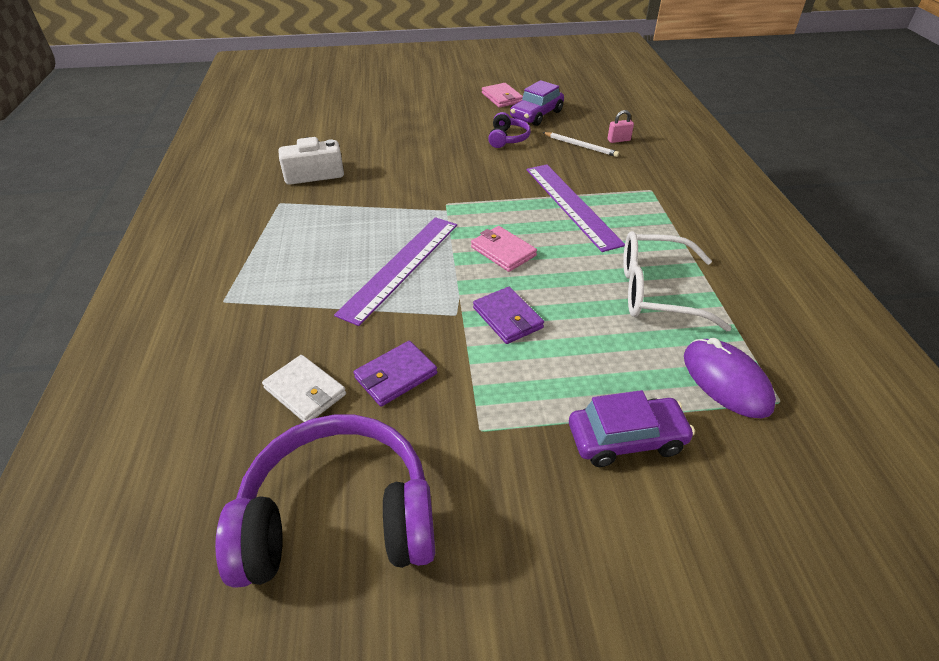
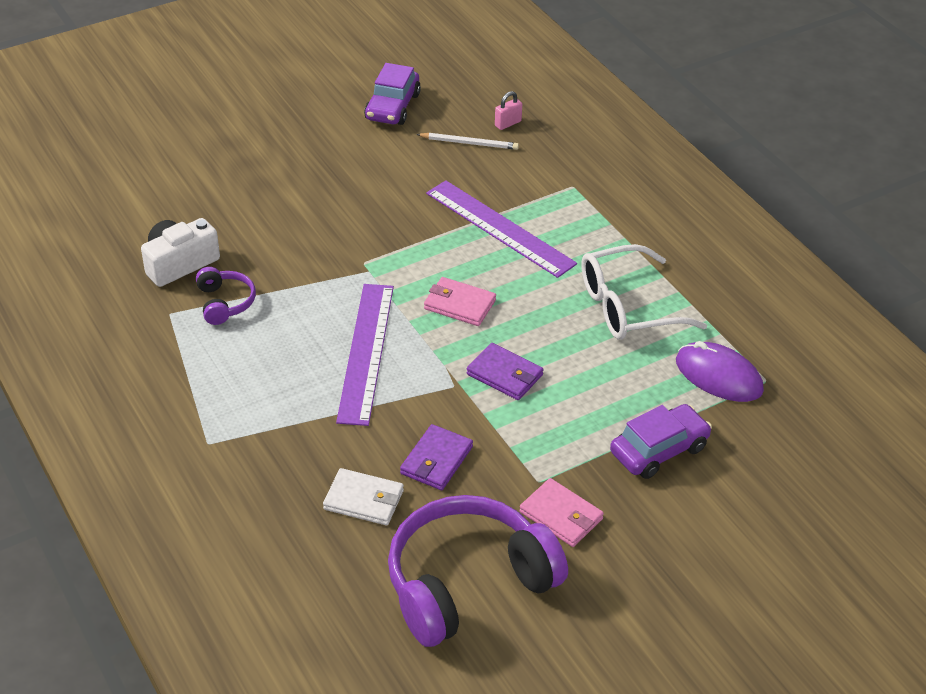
camera: 25 degrees left, 0 degrees up
pink wallet [482,83,523,108] -> pink wallet moved to [520,478,604,547]
purple headphones [488,112,531,148] -> purple headphones moved to [196,267,256,325]

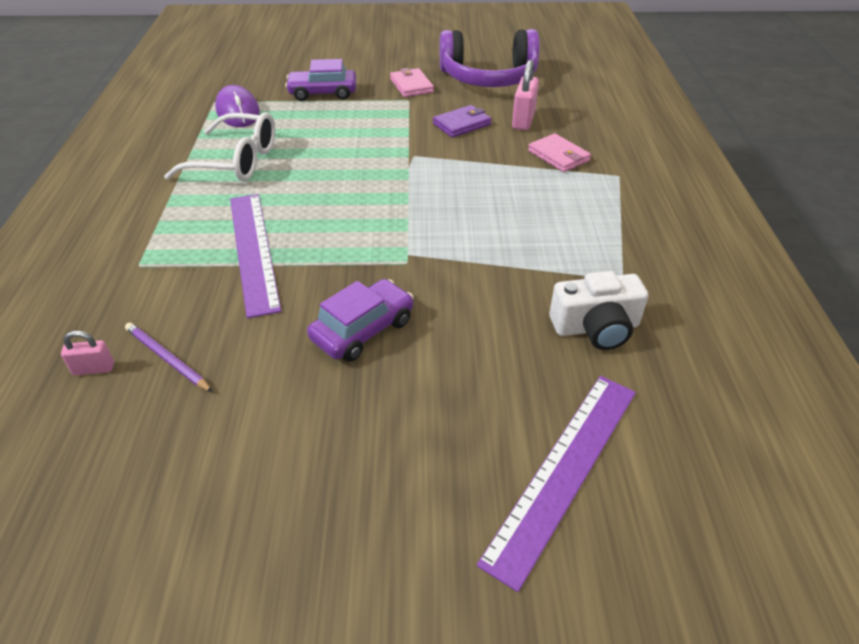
camera: 150 degrees left, 0 degrees up
purple headphones [196,267,256,325] -> none
white wallet [323,468,404,525] -> pink padlock [512,60,539,130]
purple ruler [336,284,394,426] -> purple ruler moved to [477,376,636,592]
purple car [364,63,421,125] -> purple car moved to [307,279,414,362]
white pencil [416,133,519,150] -> purple pencil [125,323,213,392]
pink wallet [424,277,496,326] -> pink wallet moved to [528,133,591,172]
purple wallet [466,343,544,400] -> none

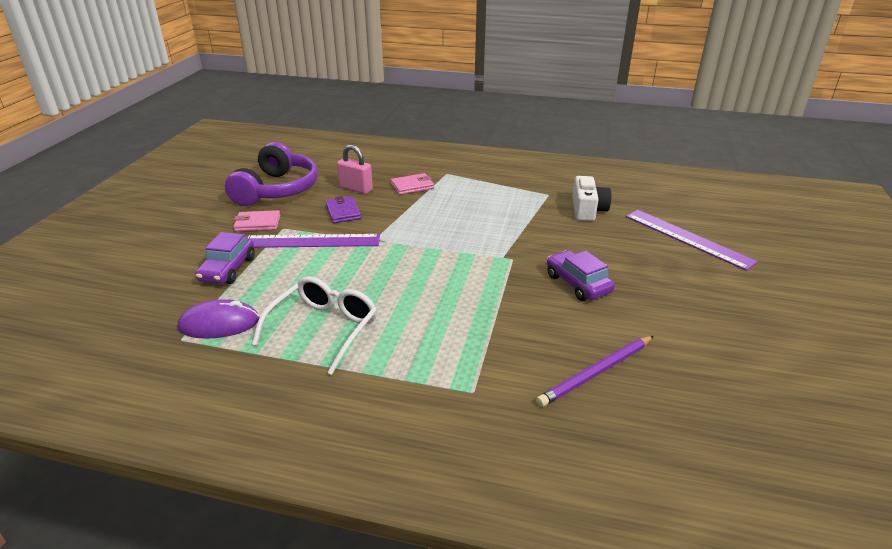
camera: 75 degrees left, 10 degrees down
pink padlock [61,331,114,376] -> none
purple pencil [125,323,213,392] -> purple pencil [536,336,654,407], size x1.50
purple ruler [230,194,281,318] -> purple ruler moved to [245,234,380,248]

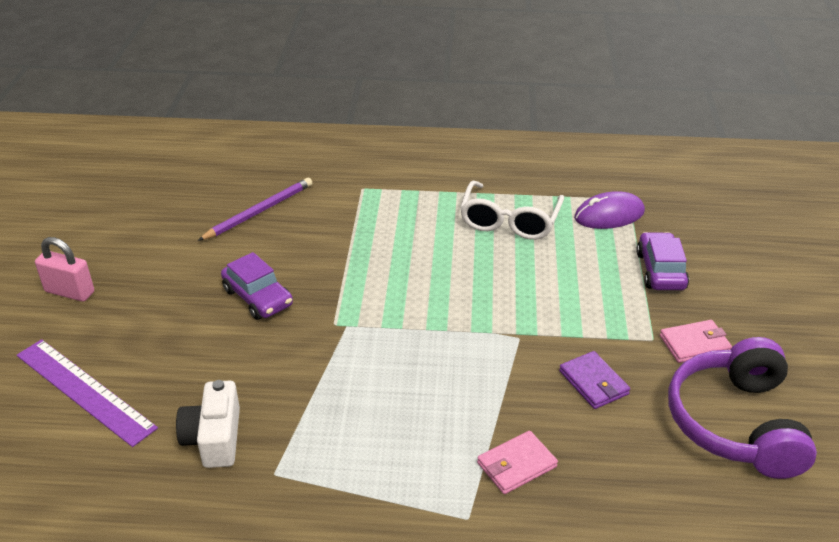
camera: 170 degrees right, 5 degrees up
purple ruler [245,234,380,248] -> none
pink padlock [337,145,373,194] -> pink padlock moved to [35,237,94,302]

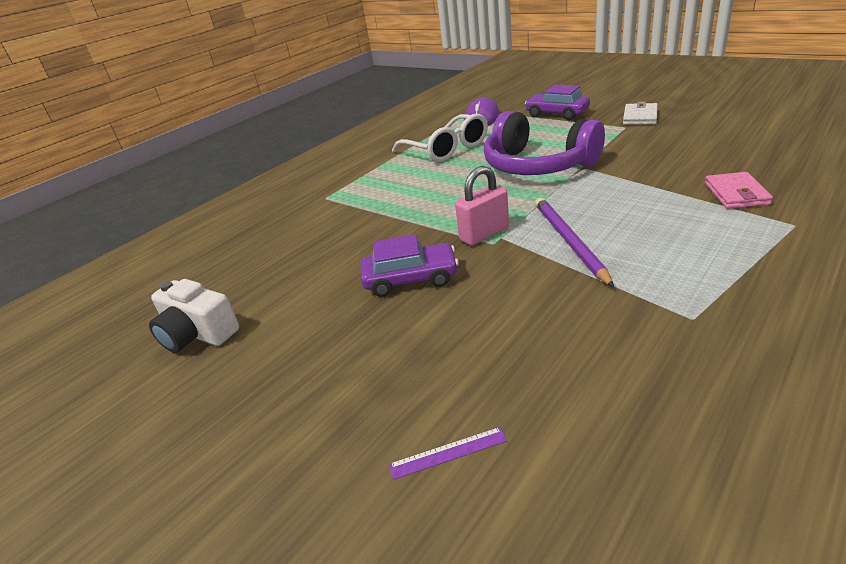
camera: 50 degrees left, 5 degrees down
purple ruler [16,339,158,447] -> purple ruler [389,427,507,480], size x0.41
pink padlock [35,237,94,302] -> pink padlock moved to [455,166,509,246]
white camera [176,380,240,468] -> white camera moved to [149,279,239,353]
purple pencil [198,178,312,241] -> purple pencil moved to [535,198,614,287]
purple wallet [559,351,630,409] -> none
pink wallet [660,320,732,363] -> white wallet [623,102,658,125]
purple headphones [668,337,817,479] -> purple headphones moved to [484,111,605,175]

